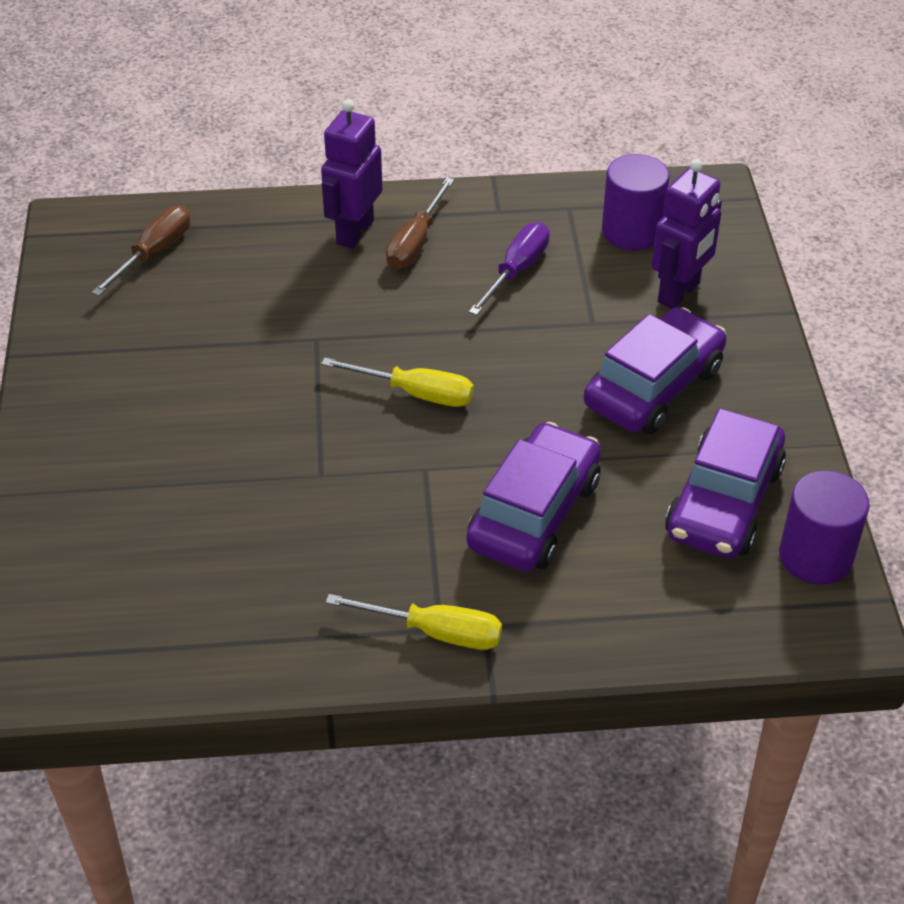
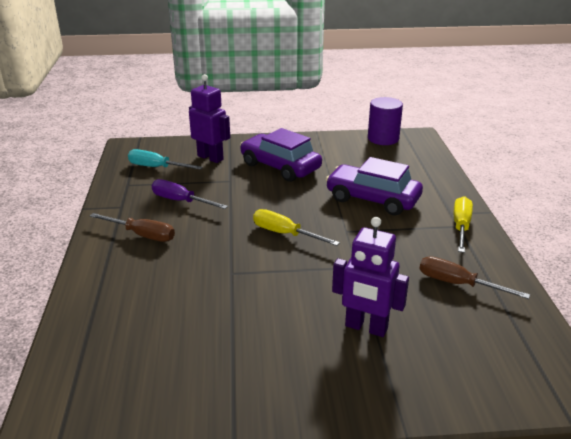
camera: 90 degrees left, 15 degrees down
brown screwdriver [92,205,191,296] -> brown screwdriver moved to [420,256,530,299]
purple robot [321,100,383,249] -> purple robot moved to [332,217,409,337]
yellow screwdriver [321,357,474,407] -> yellow screwdriver turned 75 degrees counterclockwise [253,209,340,246]
purple cylinder [602,154,670,251] -> turquoise screwdriver [128,149,203,170]
purple car [665,408,786,559] -> none

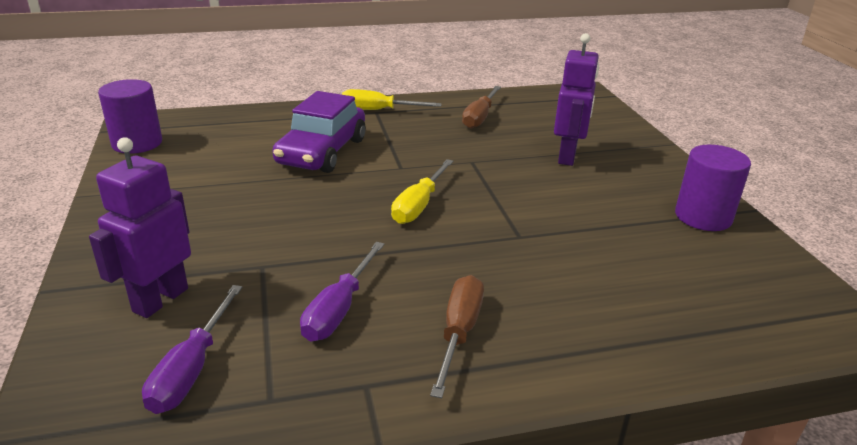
camera: 100 degrees left, 0 degrees up
turquoise screwdriver [128,149,203,170] -> purple screwdriver [142,285,242,414]
purple car [240,128,322,182] -> none
none -> purple cylinder [675,145,751,231]

